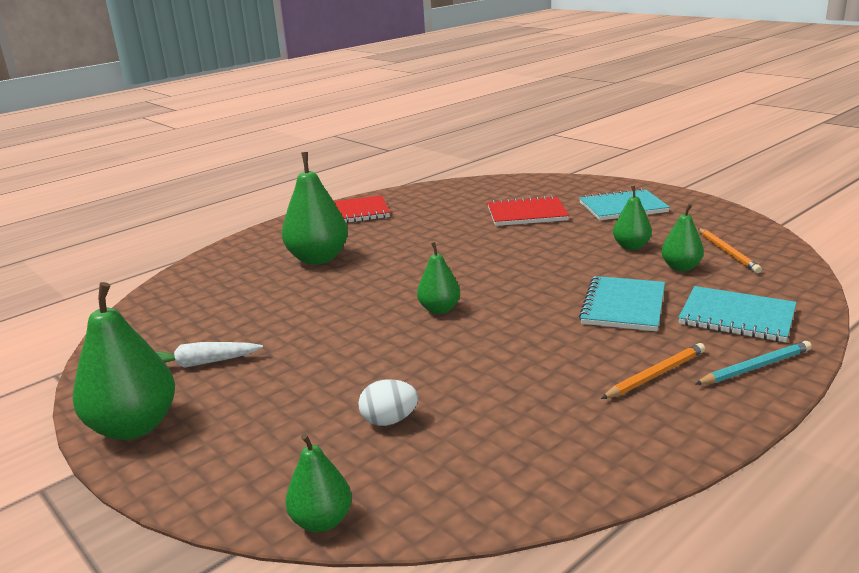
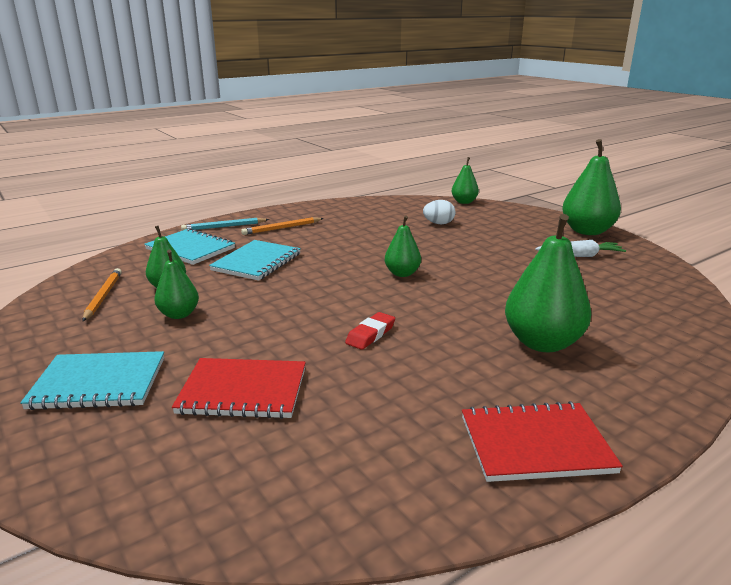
camera: 175 degrees left, 0 degrees up
none -> red eraser [345,312,395,350]

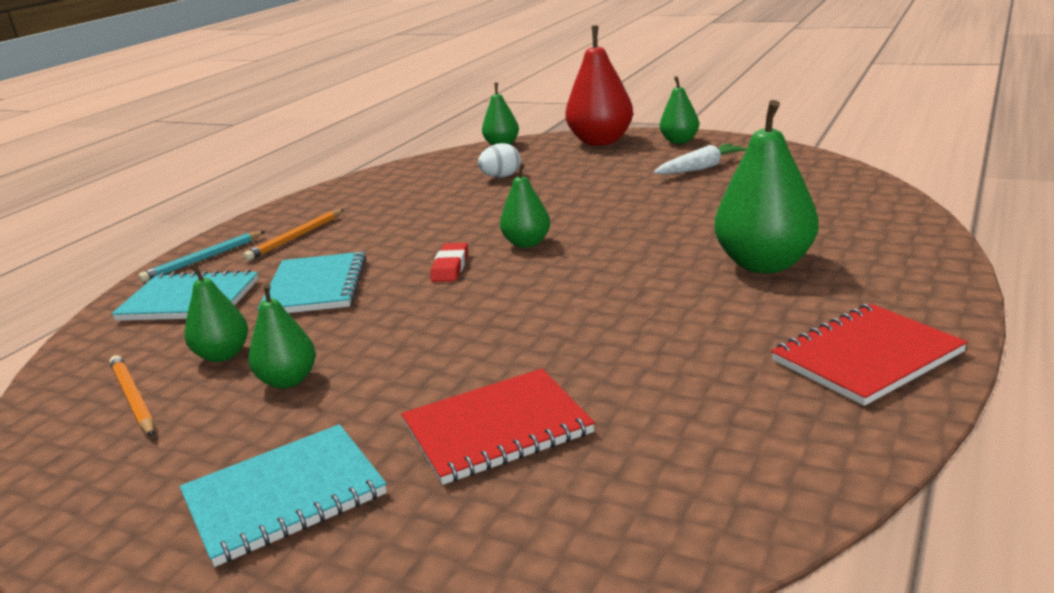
camera: 25 degrees left, 0 degrees up
red eraser [345,312,395,350] -> red eraser moved to [431,243,468,282]
green pear [562,139,621,235] -> green pear [660,76,699,144], size x0.57
none -> red pear [565,26,633,146]

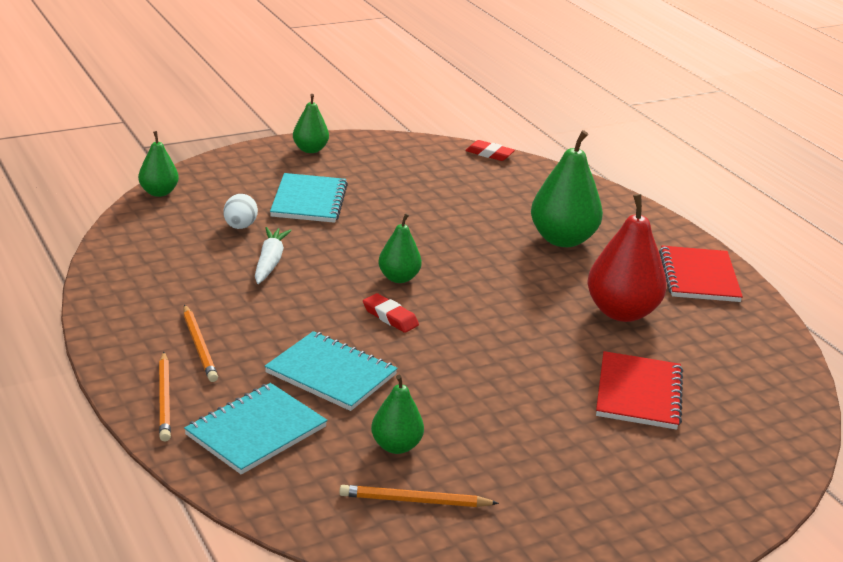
camera: 60 degrees left, 5 degrees up
turquoise pencil [138,231,265,282] -> orange pencil [159,352,171,441]
turquoise notebook [180,424,387,567] -> turquoise notebook moved to [270,173,348,223]
green pear [249,283,316,389] -> none
red pear [565,26,633,146] -> red pear moved to [587,194,667,322]
white carrot [654,143,747,174] -> white carrot moved to [255,227,292,284]
none -> red eraser [465,140,515,161]

